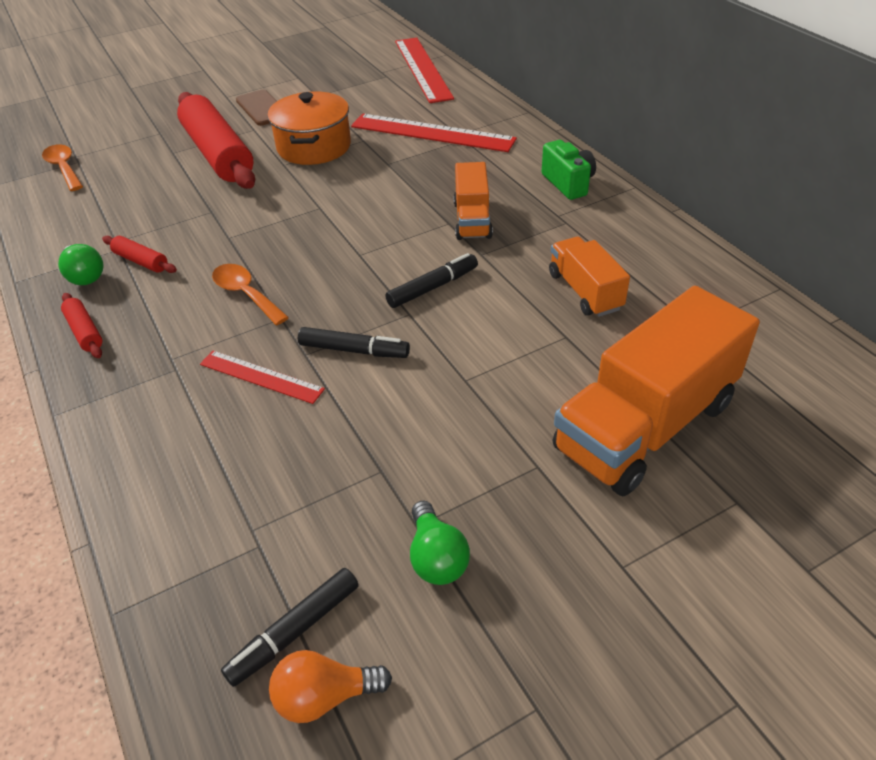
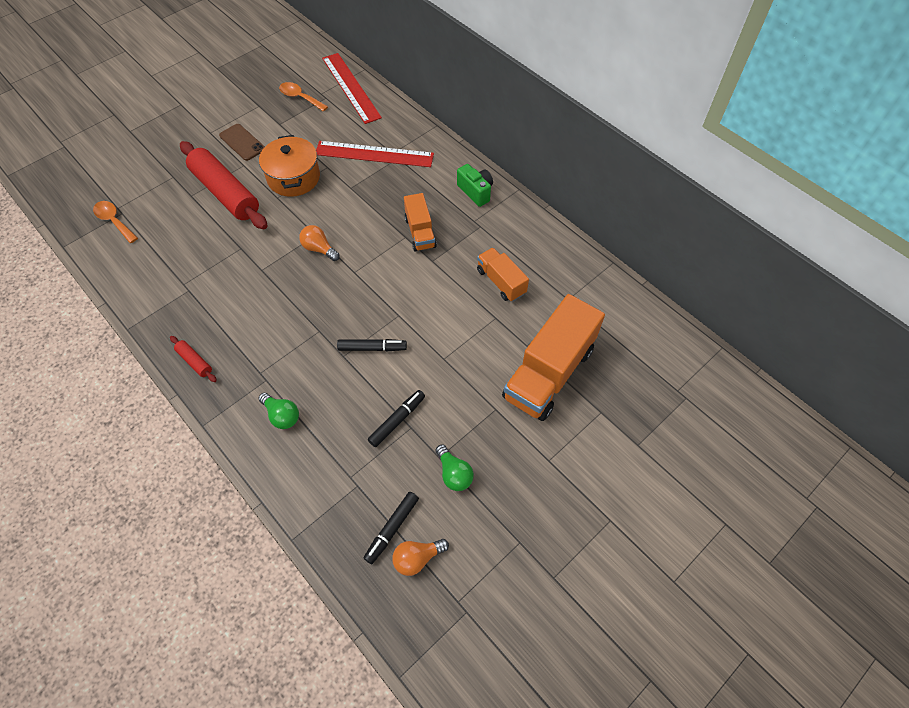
camera: 15 degrees left, 15 degrees up
green light bulb [58,244,104,285] -> green light bulb moved to [258,393,299,429]
red rolling pin [102,236,177,273] -> none
red ruler [200,351,325,404] -> none
orange spoon [212,264,289,325] -> orange spoon moved to [279,82,328,112]
black marker [385,253,478,308] -> black marker moved to [368,390,425,447]
none -> orange light bulb [299,225,339,261]

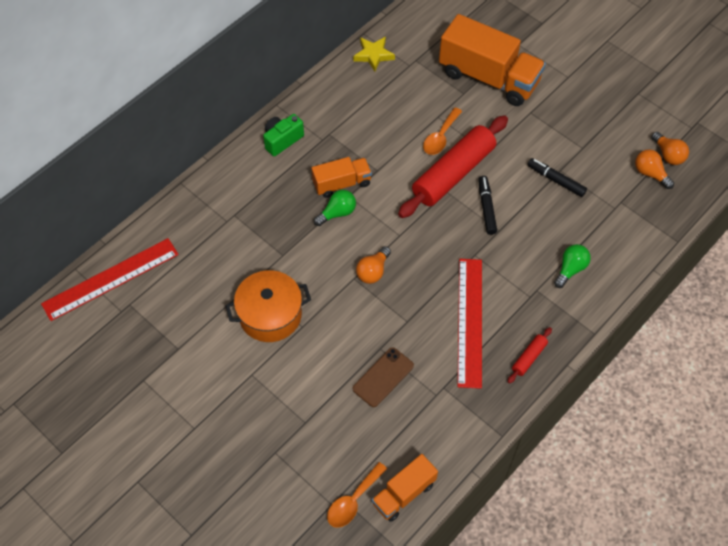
camera: 95 degrees left, 0 degrees up
red rolling pin [180,141,267,229] -> red rolling pin moved to [398,115,508,218]
brown phone [219,124,265,161] -> brown phone moved to [352,347,414,407]
orange spoon [279,82,328,112] -> orange spoon moved to [423,108,462,155]
red ruler [316,141,434,167] -> red ruler moved to [457,259,482,389]
black marker [364,492,419,564] -> orange light bulb [635,149,674,189]
green light bulb [435,444,474,491] -> green light bulb moved to [314,190,356,226]
orange truck [477,248,529,302] -> orange truck moved to [372,454,438,522]
none -> yellow star [353,37,395,72]

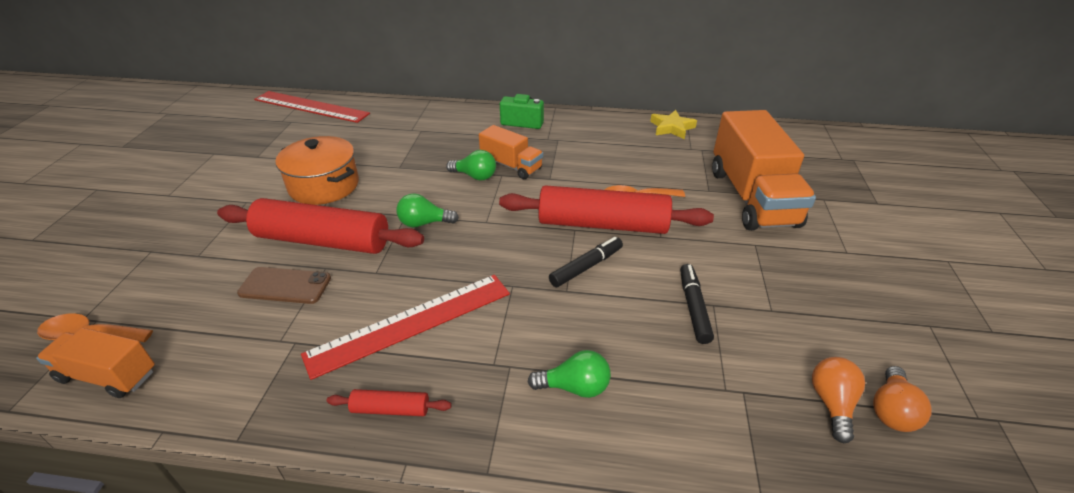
camera: 55 degrees right, 20 degrees down
orange light bulb [356,246,391,284] -> green light bulb [396,193,459,227]
none -> red rolling pin [217,198,424,254]

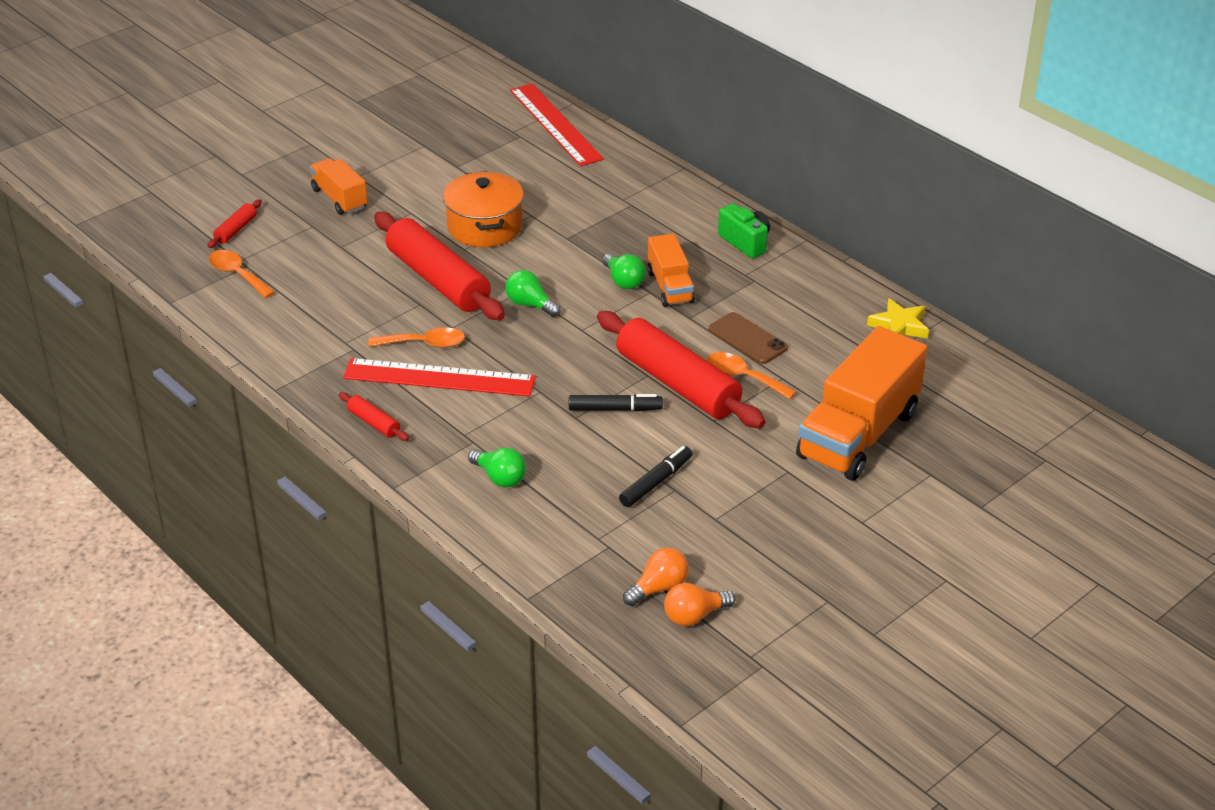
camera: 40 degrees right, 0 degrees up
orange truck [36,328,155,398] -> orange truck moved to [310,158,368,215]
brown phone [237,267,331,304] -> brown phone moved to [708,312,788,364]
none -> red rolling pin [208,199,262,248]
none -> orange spoon [368,327,465,348]

